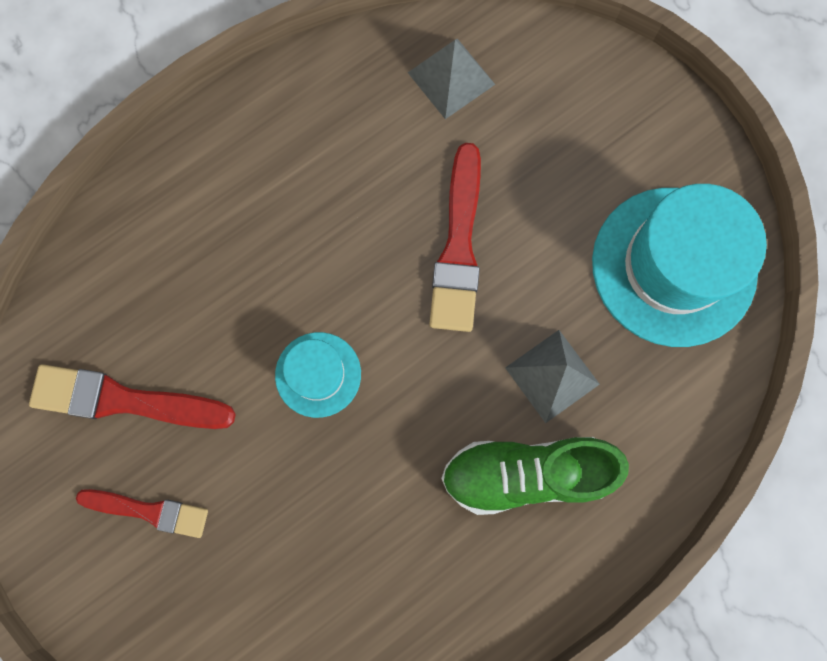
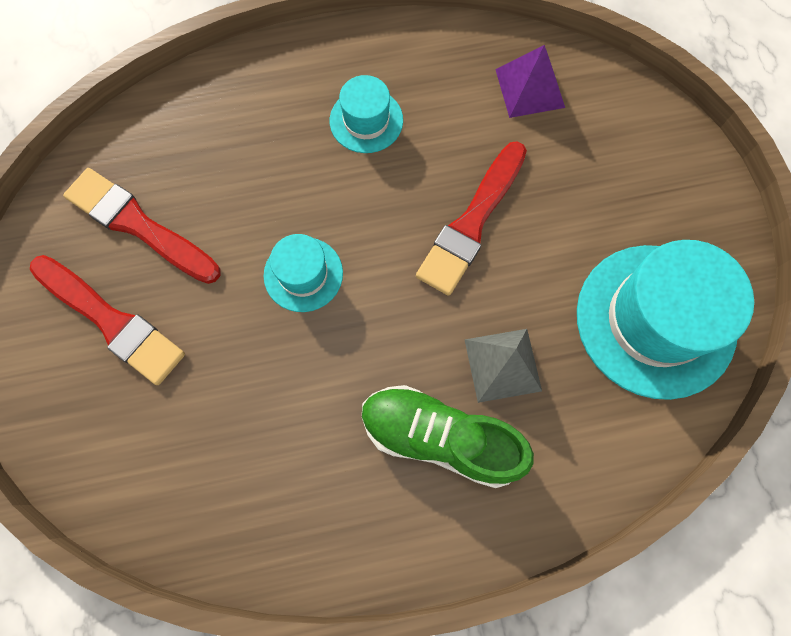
camera: 25 degrees right, 5 degrees down
red brush [76,489,208,538] -> red brush [30,255,185,385], size x1.57
grey pyramid [408,39,495,119] -> purple pyramid [495,45,565,118]
none -> turquoise hat [330,75,403,153]

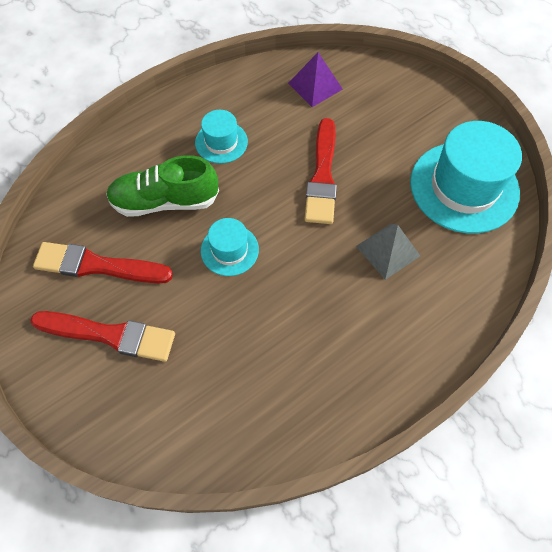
camera: 25 degrees left, 10 degrees down
green shoe [362,385,534,488] -> green shoe moved to [106,155,219,217]

